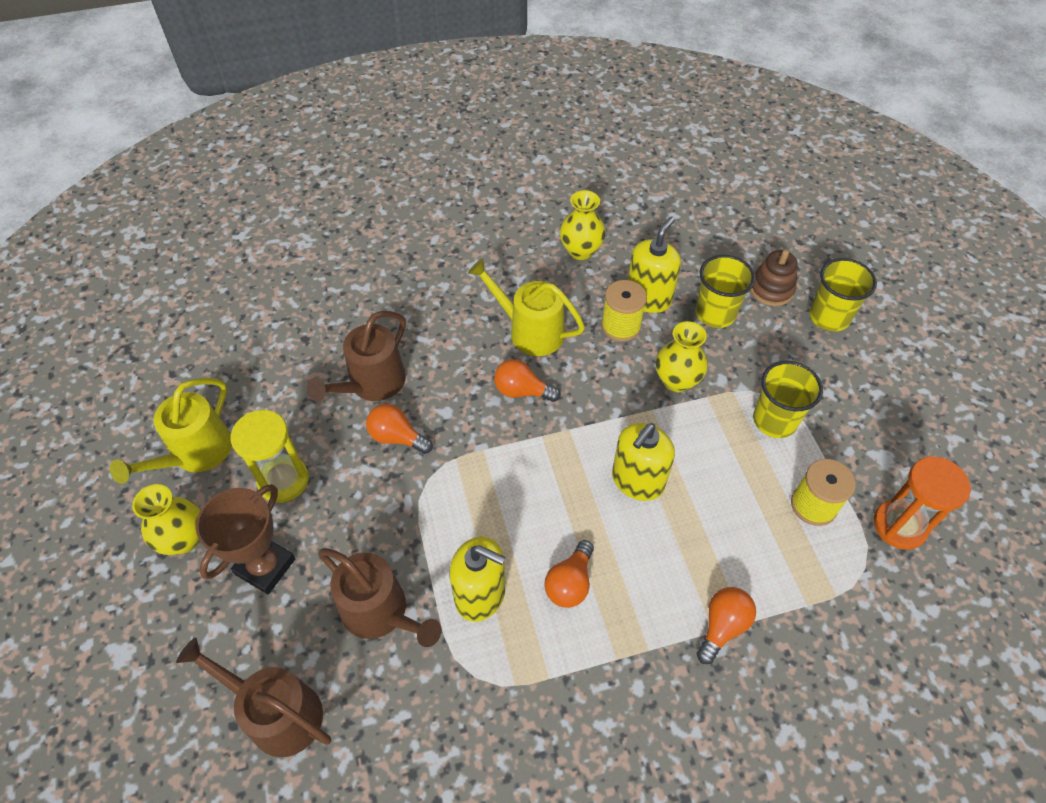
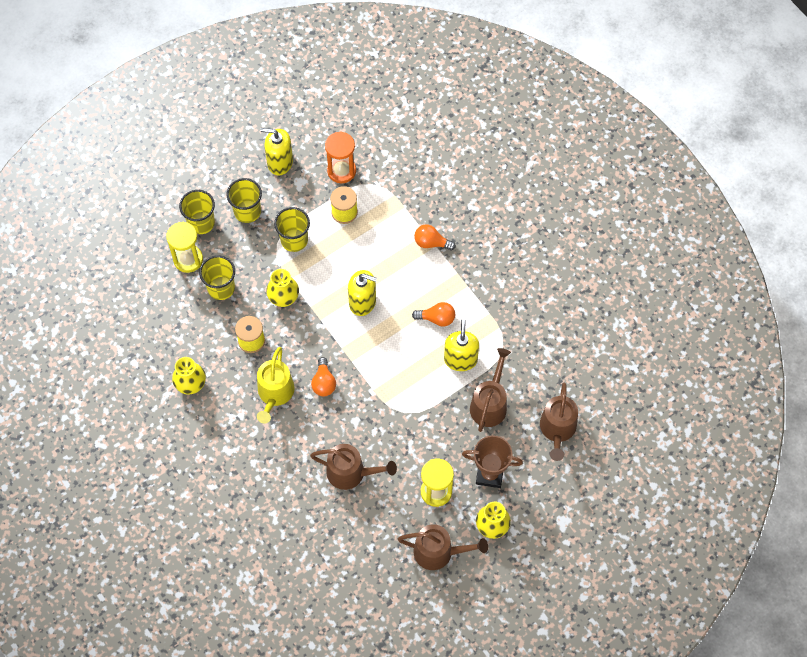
camera: 110 degrees left, 10 degrees up
yellow watering can [110,378,232,484] -> brown watering can [398,524,488,570]
orange light bulb [366,404,433,454] -> none
yellow soap dispenser [628,216,681,313] -> yellow soap dispenser moved to [261,128,293,175]
brown stacking toy [750,250,798,306] -> yellow hourglass [166,222,203,273]
none -> yellow cup [227,178,262,223]

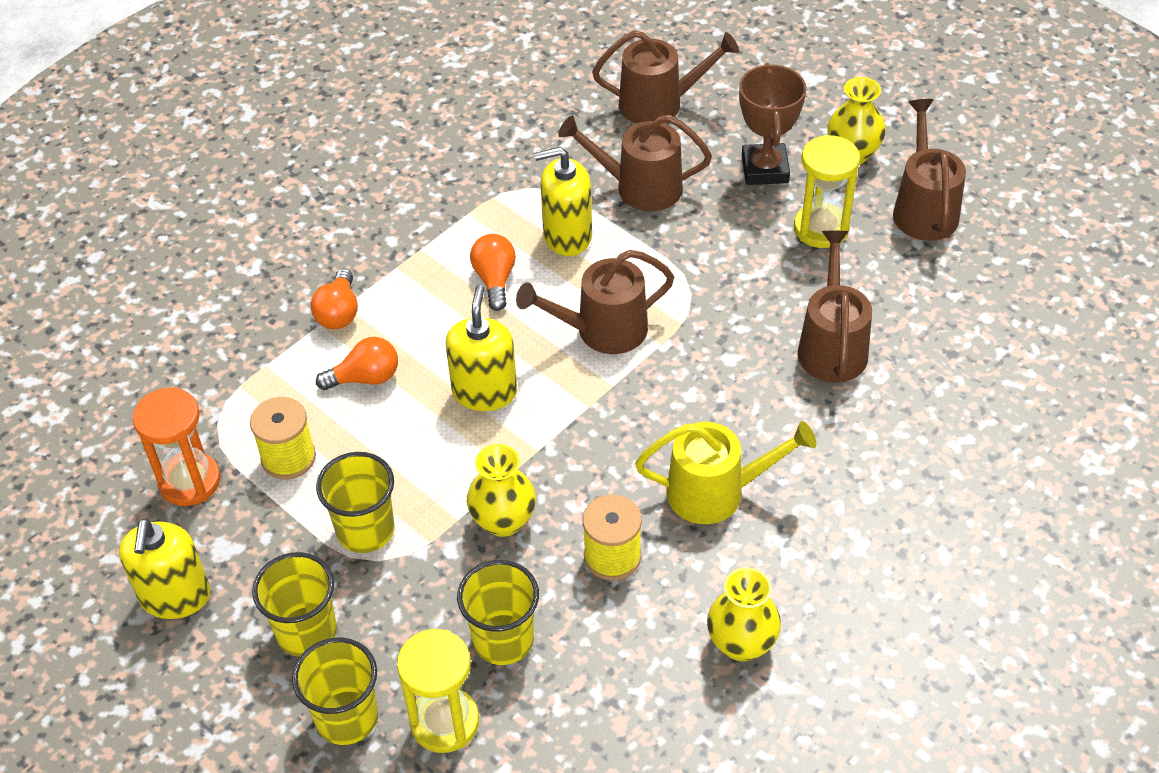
camera: 100 degrees left, 15 degrees down
orange light bulb [311,357,336,396] -> orange light bulb moved to [316,337,398,390]
none -> brown watering can [516,250,674,354]

